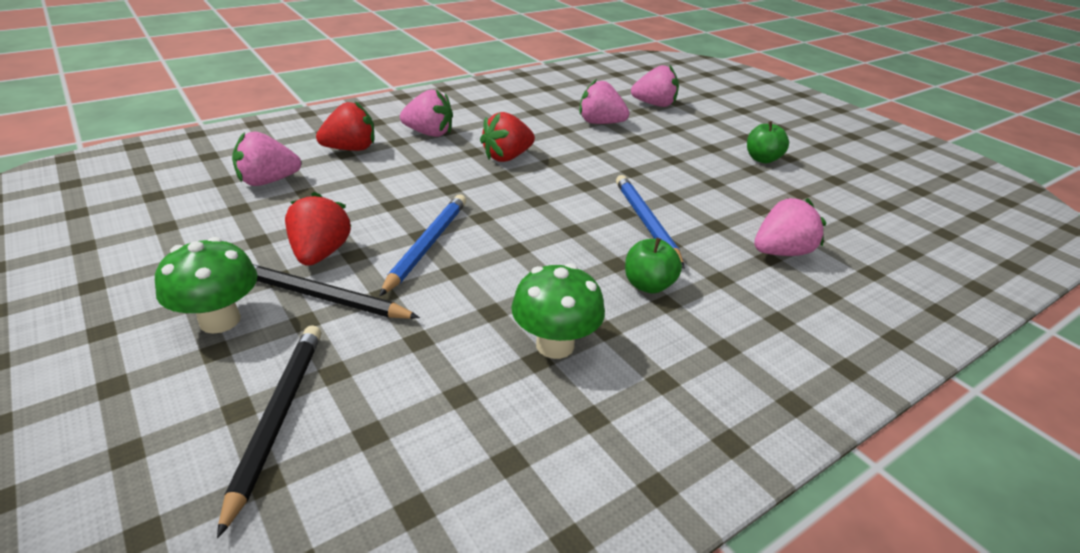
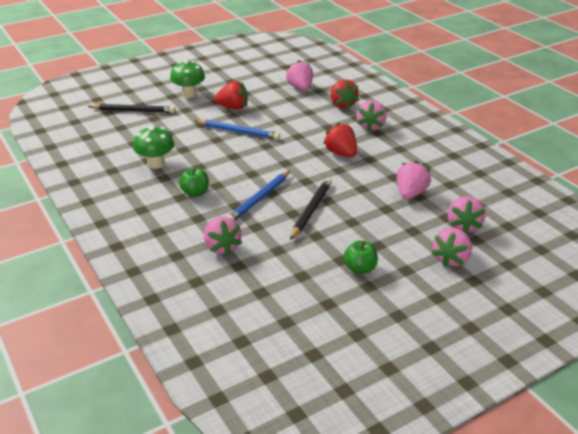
camera: 95 degrees right, 0 degrees up
black pencil [253,264,420,319] -> black pencil moved to [290,178,332,240]
blue pencil [616,175,685,269] -> blue pencil turned 135 degrees clockwise [227,170,291,220]
none -> pink strawberry [431,228,472,267]

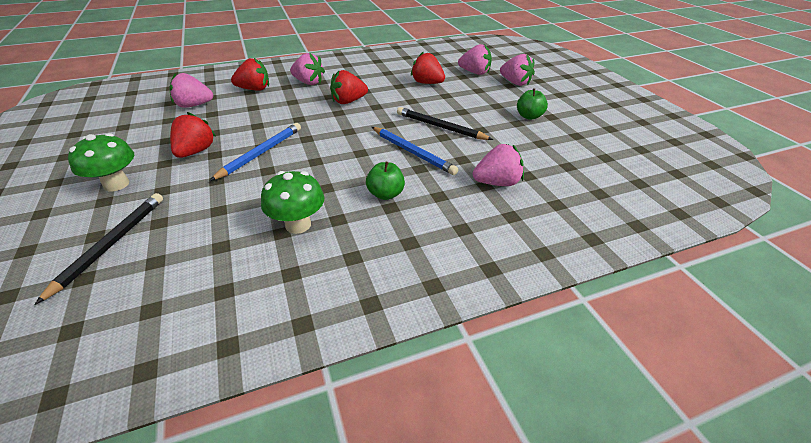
camera: 80 degrees left, 5 degrees up
pink strawberry [397,161,431,199] -> red strawberry [411,51,445,84]

